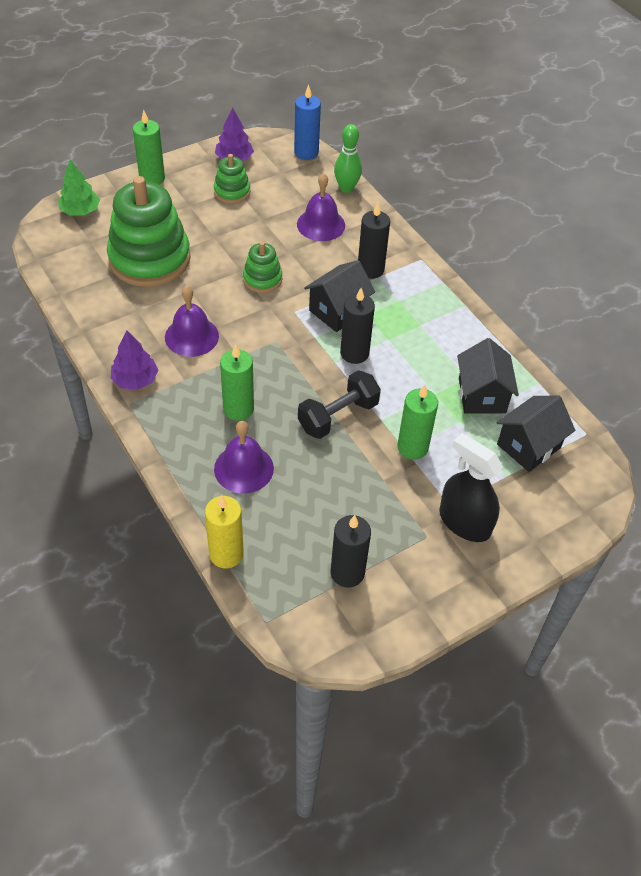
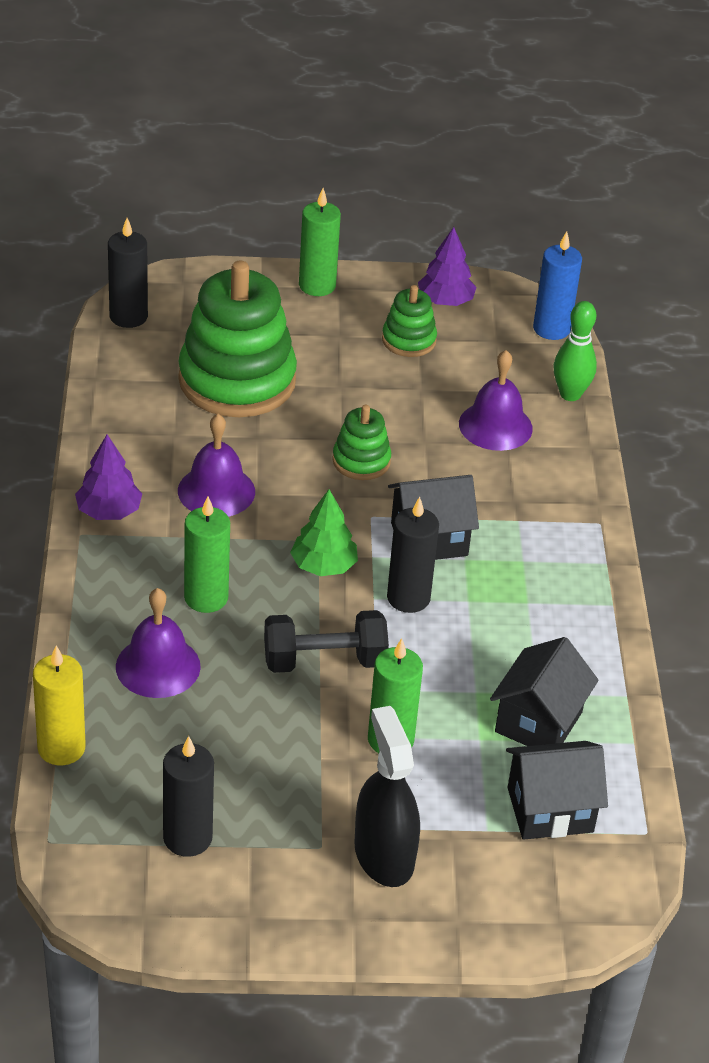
camera: 30 degrees right, 10 degrees down
green tree [58,159,100,216] -> green tree moved to [290,489,358,576]
black candle [358,203,390,279] -> black candle moved to [108,218,148,328]

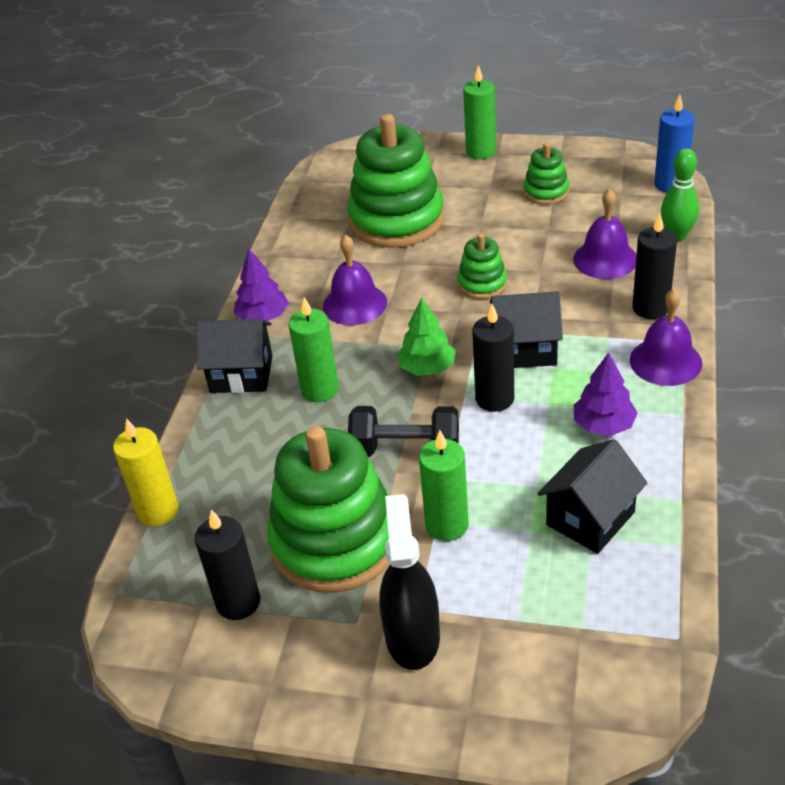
camera: 20 degrees right, 0 degrees up
black candle [108,218,148,328] -> black candle moved to [632,214,677,319]
purple bell [116,588,201,698] -> purple bell moved to [630,289,702,386]
purple tree [418,227,477,306] -> purple tree moved to [574,353,638,436]
black house [506,741,608,840] -> black house moved to [196,319,273,393]
none -> green stacking toy [267,426,389,593]

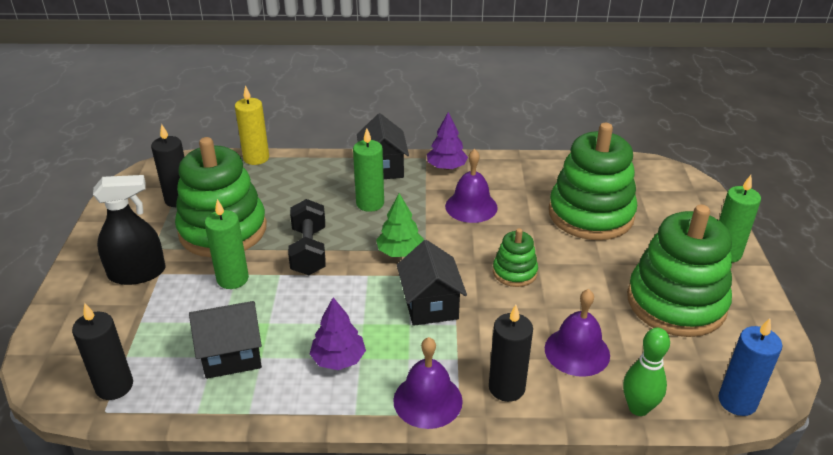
camera: 75 degrees right, 5 degrees down
black candle [472,304,514,412] -> black candle moved to [72,303,133,400]
green stacking toy [523,143,569,205] -> green stacking toy [627,205,732,337], size x2.08
black house [537,439,648,554] -> black house turned 45 degrees counterclockwise [189,301,262,379]

